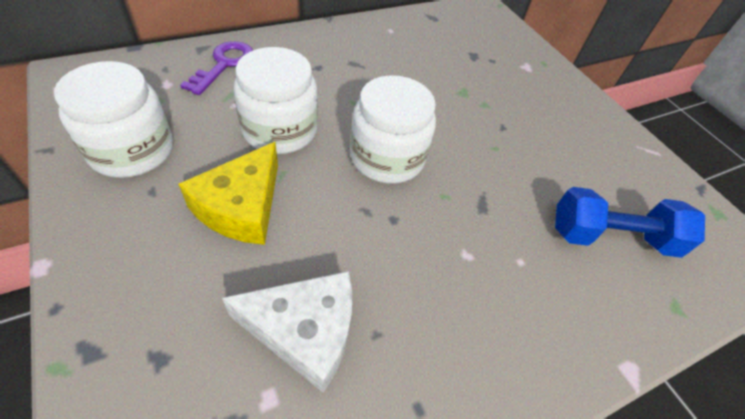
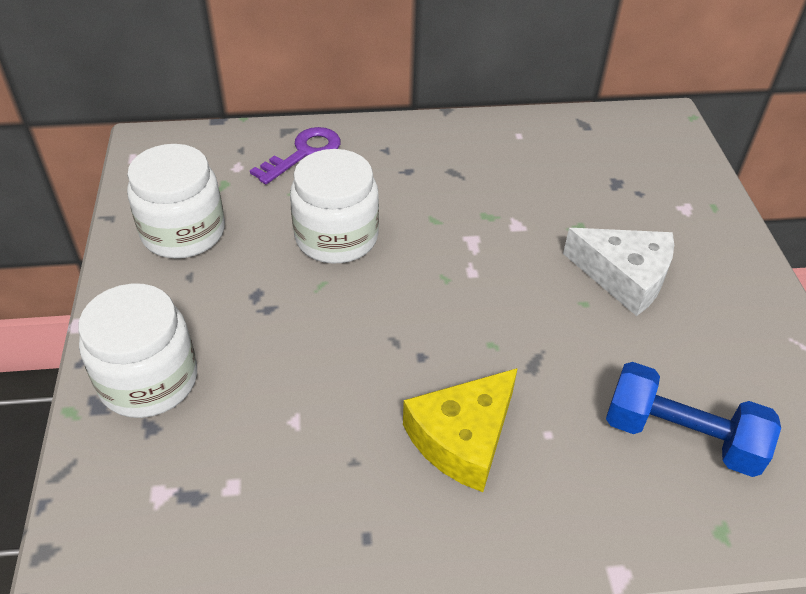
camera: 25 degrees right, 5 degrees down
yellow cheese [178,142,278,245] -> yellow cheese moved to [403,368,518,492]
white cheese [222,271,352,393] -> white cheese moved to [563,228,674,316]
white jar [350,75,436,184] -> white jar moved to [78,283,197,418]

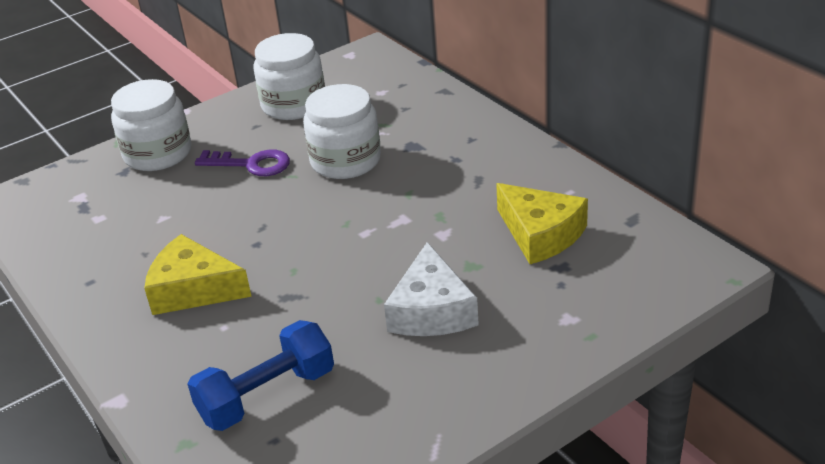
camera: 65 degrees right, 10 degrees down
purple key [250,127,340,184] -> purple key moved to [195,150,290,176]
blue dumbbell [606,362,781,477] -> blue dumbbell turned 60 degrees clockwise [187,320,334,431]
none -> yellow cheese [496,183,588,264]

